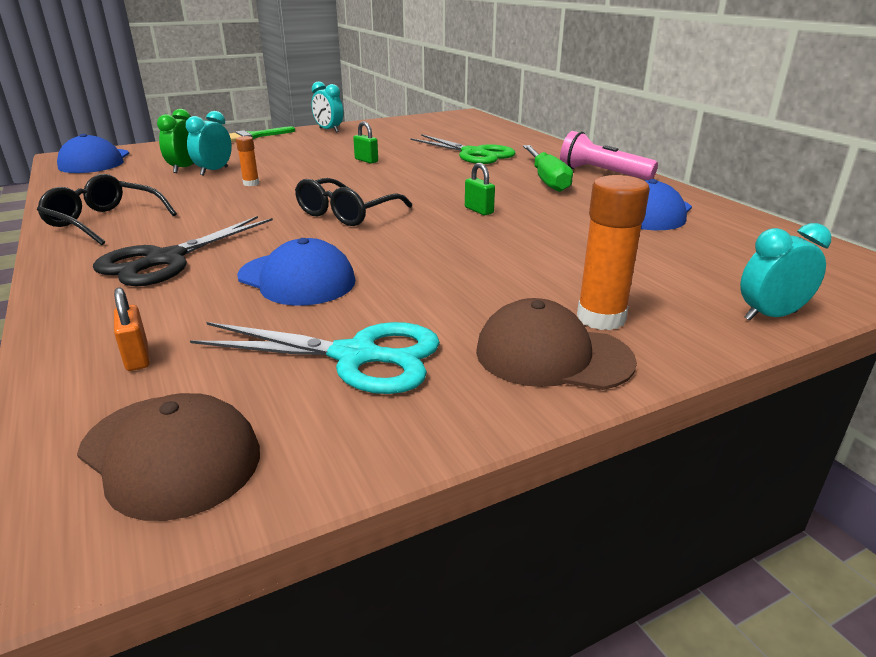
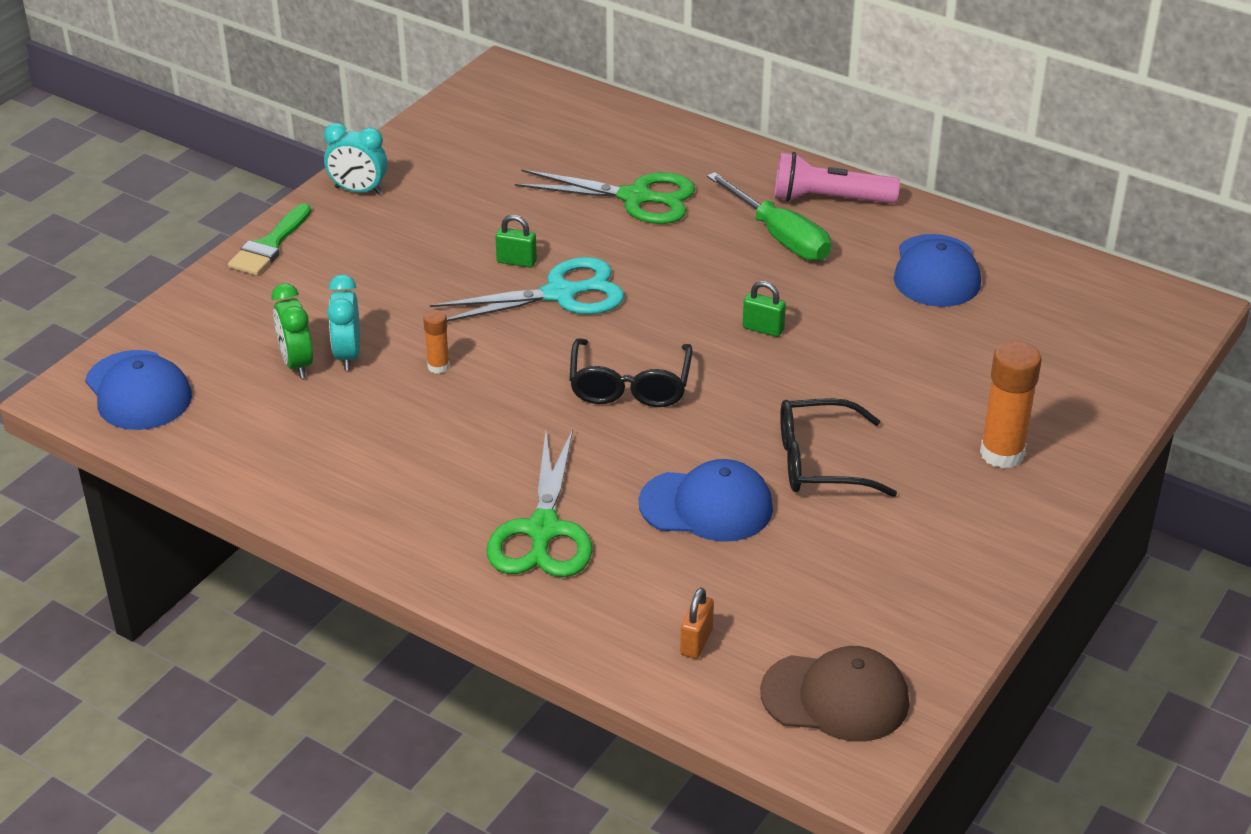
camera: 30 degrees left, 10 degrees up
black glasses [37,174,177,245] -> black glasses moved to [780,398,897,497]
black scissors [93,216,273,287] -> green scissors [487,429,593,577]
orange padlock [114,287,149,371] -> orange padlock turned 75 degrees clockwise [680,588,714,659]
turquoise scissors [190,322,440,394] -> turquoise scissors moved to [430,257,624,322]
brown cap [476,298,637,390] -> none
turquoise clock [740,223,831,321] -> none

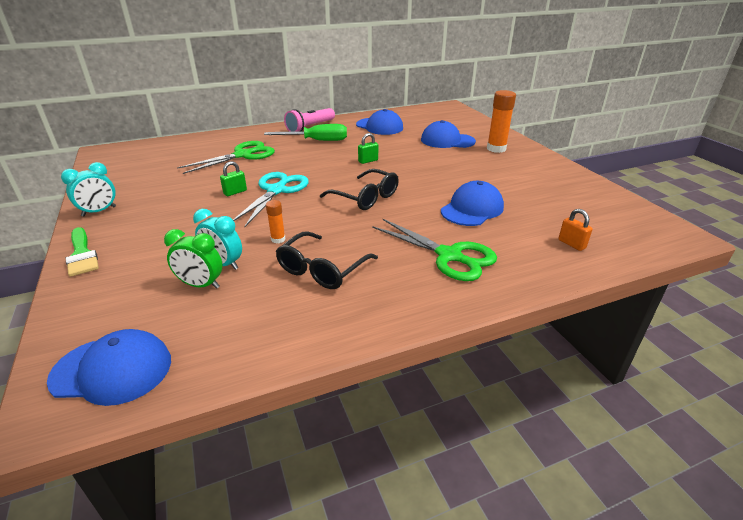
camera: 55 degrees left, 5 degrees down
brown cap [760,646,909,742] -> none
black glasses [780,398,897,497] -> black glasses moved to [276,231,378,289]
none -> blue cap [421,120,476,148]

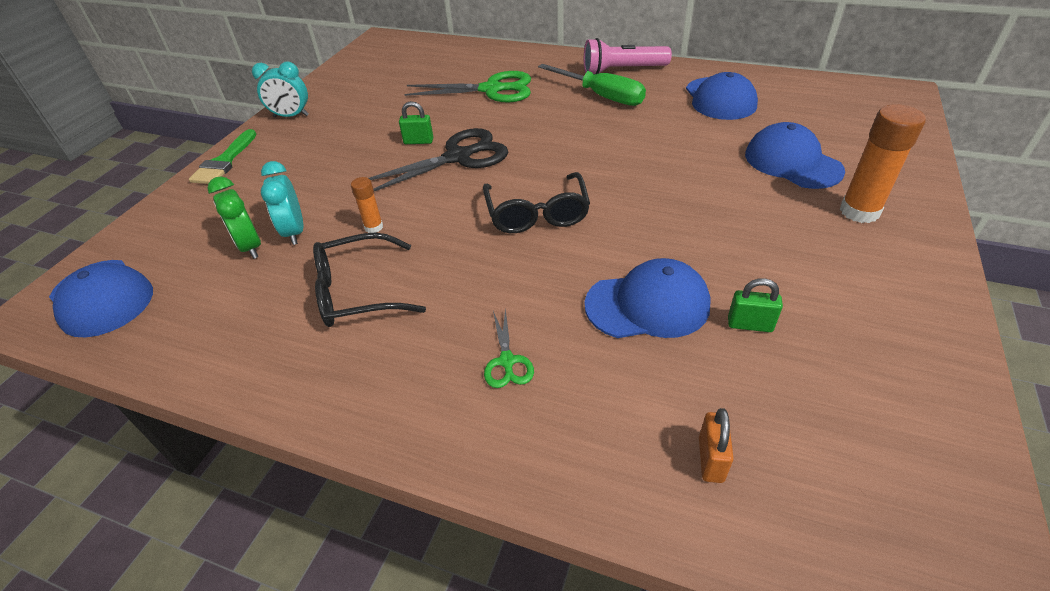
camera: 45 degrees right, 10 degrees up
turquoise scissors [233,172,309,227] -> black scissors [369,128,508,191]
green padlock [358,133,378,164] -> green padlock moved to [728,278,783,332]
green scissors [372,219,497,281] -> green scissors [484,308,534,388], size x0.48

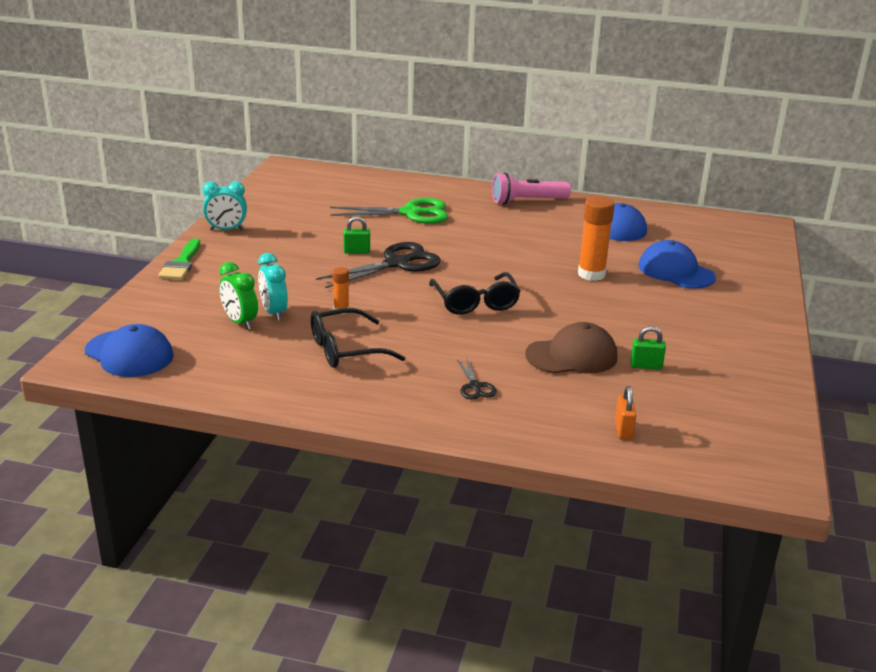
camera: 10 degrees left, 15 degrees down
green scissors [484,308,534,388] -> black scissors [457,358,497,400]
green screwdriver [538,64,646,106] -> none
blue cap [584,258,711,338] -> brown cap [525,322,617,374]
orange glue stick [840,104,926,223] -> orange glue stick moved to [578,196,615,281]

